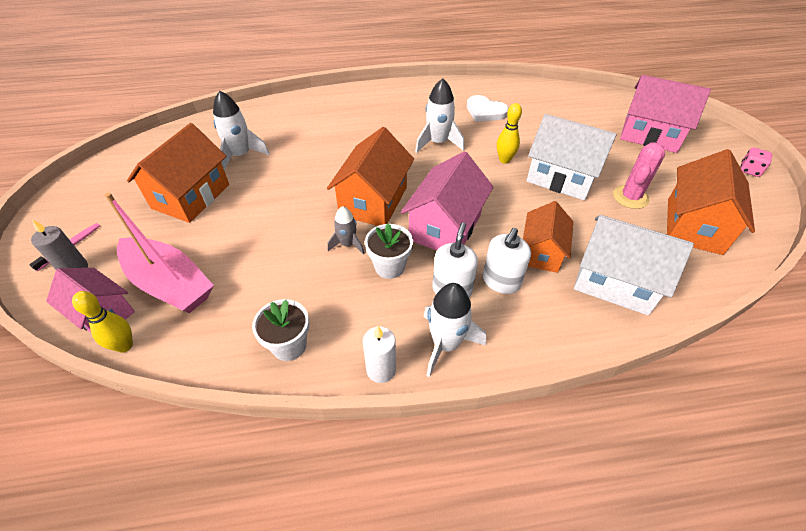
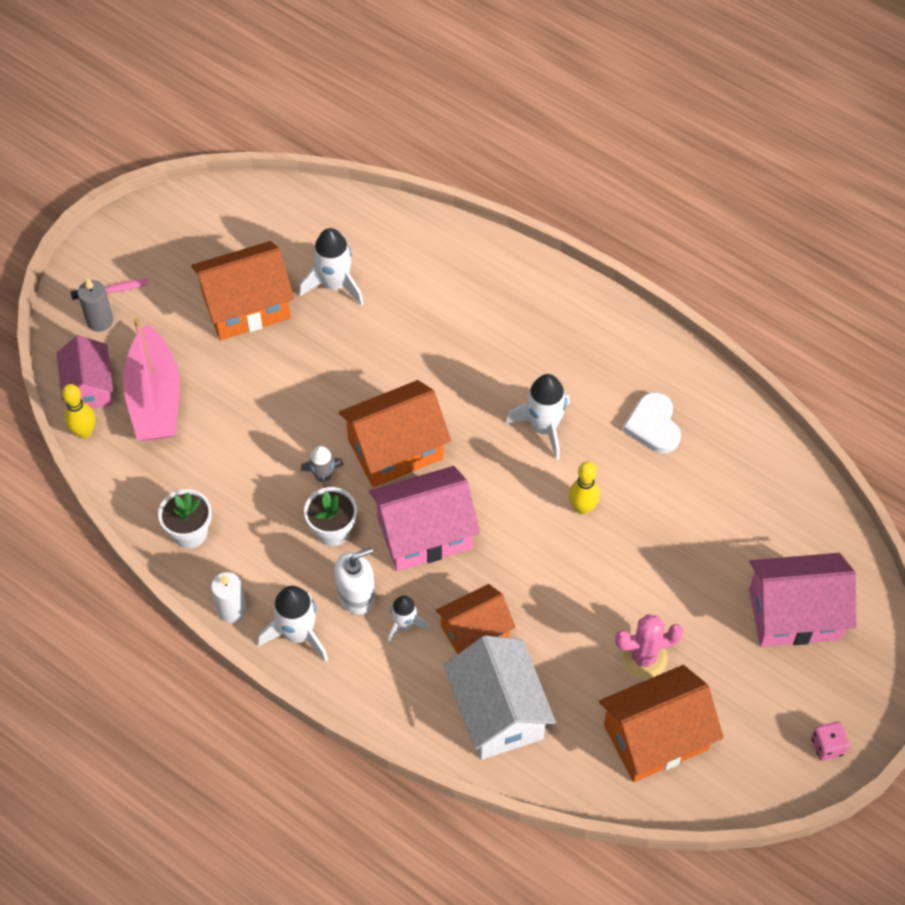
camera: 45 degrees right, 10 degrees up
white soap dispenser [483,228,531,294] -> white rocket [387,595,430,644]
white house [526,114,617,201] -> none
pink house [620,75,711,153] -> pink house turned 75 degrees counterclockwise [749,553,856,647]

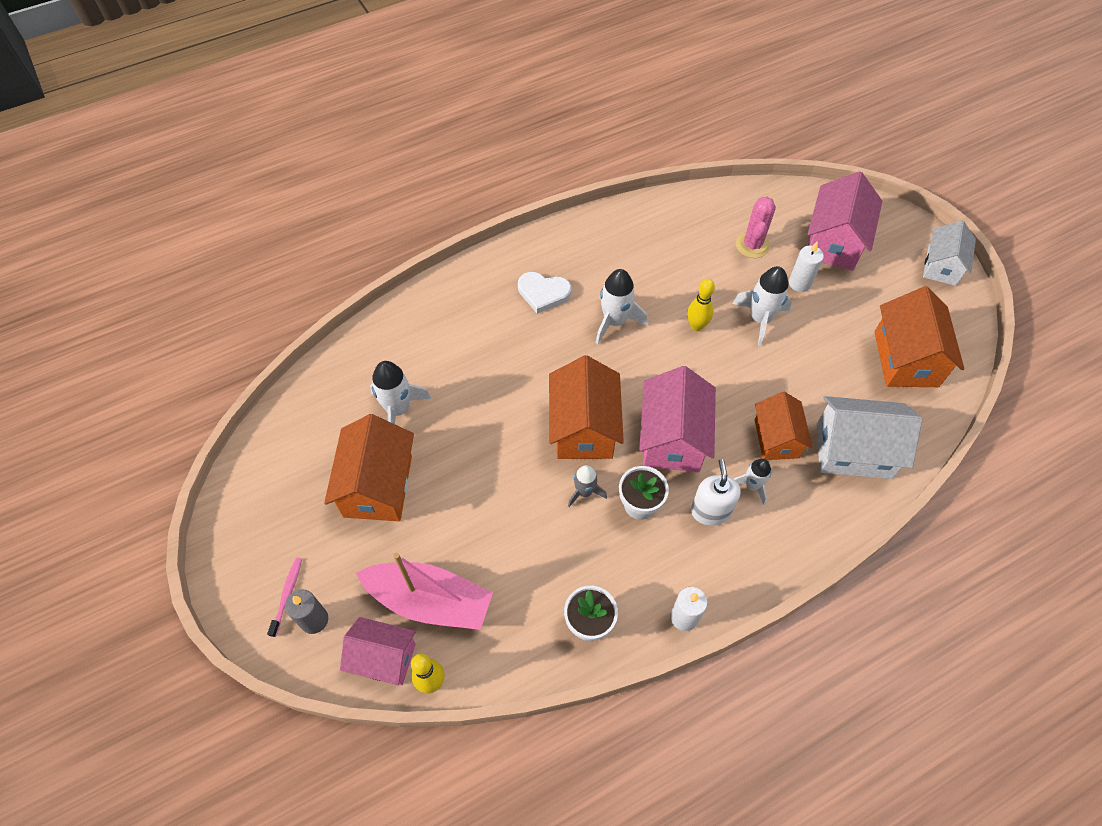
camera: 65 degrees left, 0 degrees up
white rocket [258,586,328,662] -> white rocket moved to [732,266,792,346]
pink cactus [615,614,683,679] -> pink cactus moved to [736,197,776,258]
white heart [623,392,681,453] -> white heart moved to [518,272,571,314]
pink dice [811,722,850,760] -> white house [923,220,976,286]
none -> white candle [789,241,824,292]

